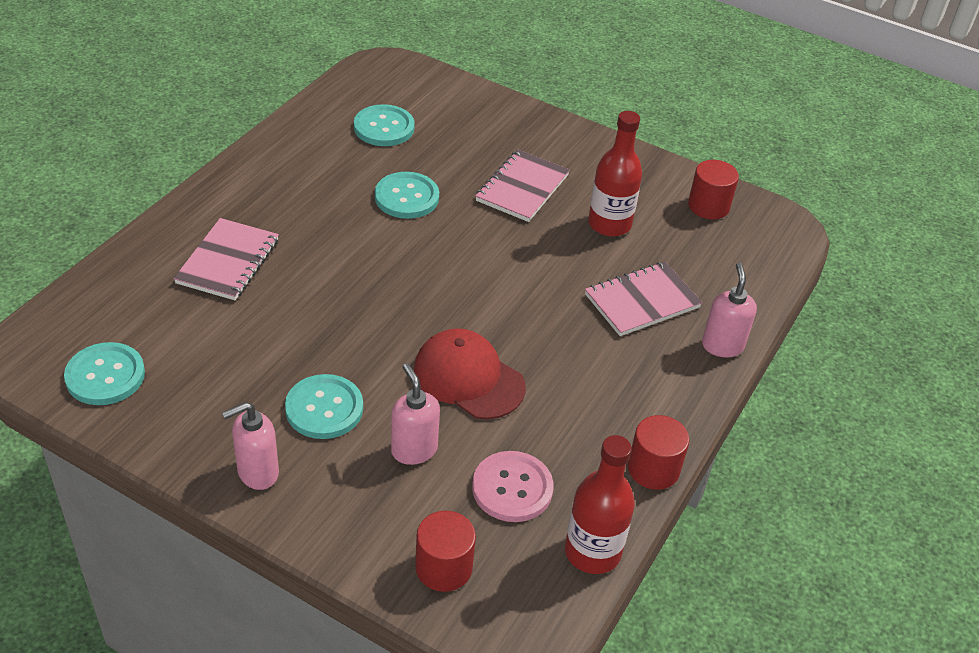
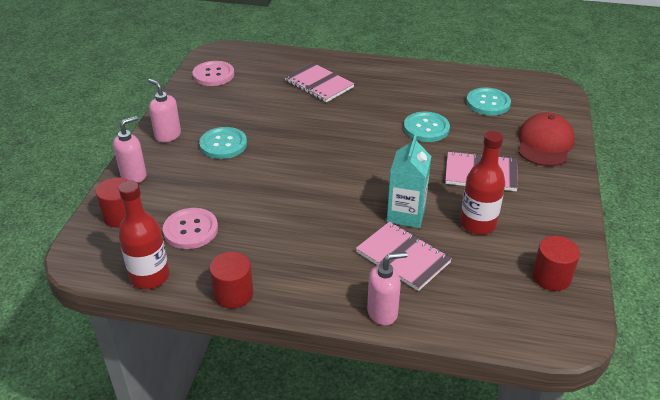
camera: 75 degrees right, 5 degrees down
turquoise button [64,342,145,405] -> pink button [192,61,234,86]
pink notebook [174,218,279,300] -> pink notebook turned 45 degrees clockwise [285,62,354,102]
pink soap dispenser [391,363,440,465] -> pink soap dispenser moved to [113,116,147,183]
red cap [414,328,526,419] -> red cap moved to [518,112,575,166]
none -> turquoise carton [387,135,431,228]

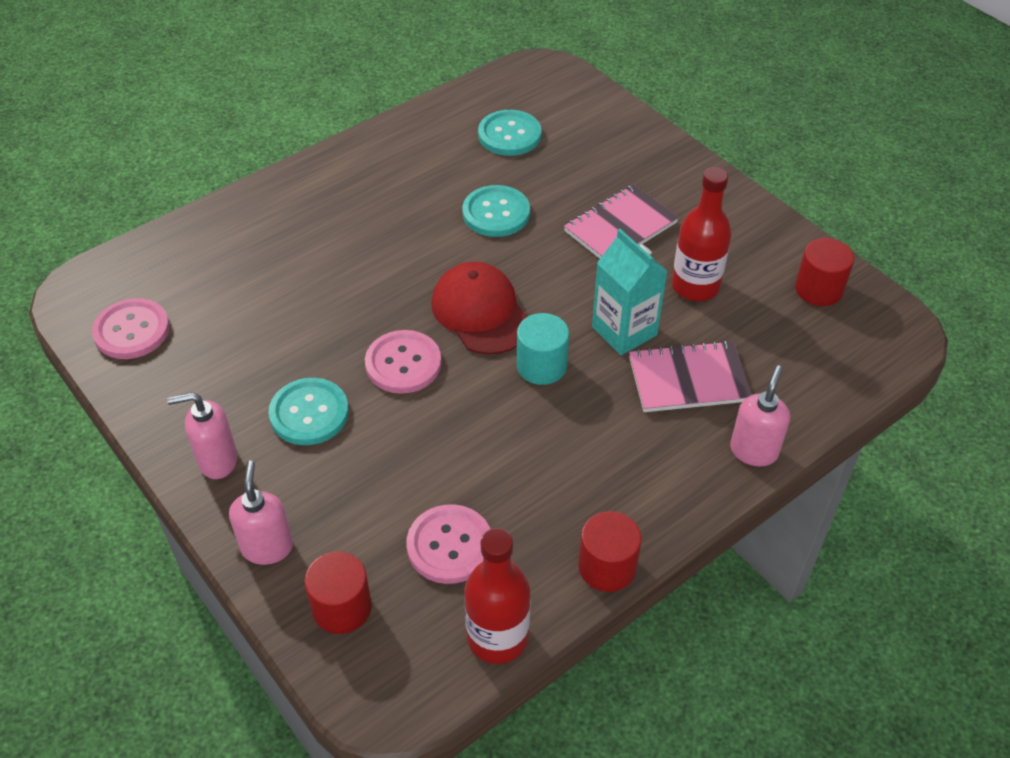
camera: 50 degrees left, 10 degrees up
pink notebook [285,62,354,102] -> none
red cap [518,112,575,166] -> red cap moved to [431,262,528,355]
none -> pink button [365,330,441,394]
none -> turquoise cylinder [517,313,569,385]

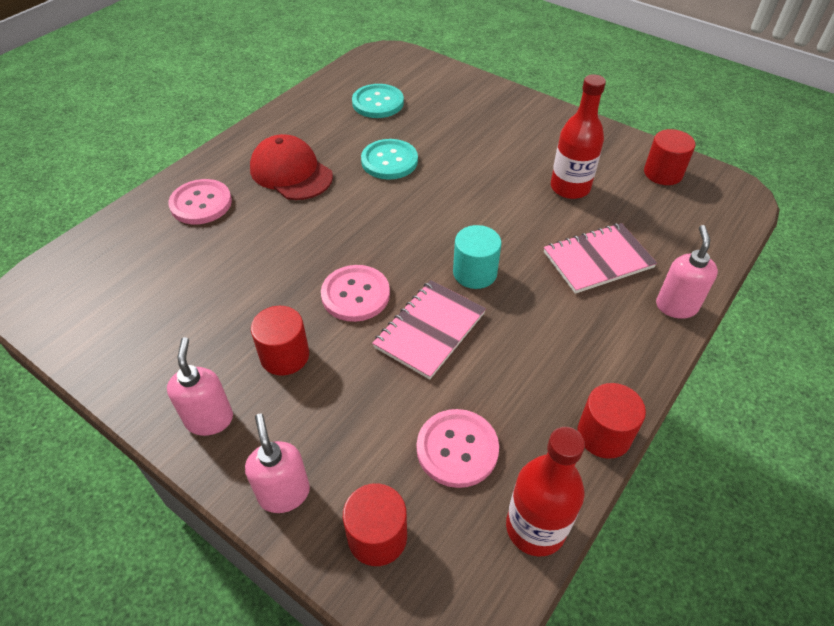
camera: 15 degrees left, 0 degrees up
pink button [92,298,170,359] -> pink button moved to [168,179,232,224]
pink soap dispenser [167,392,238,479] -> pink soap dispenser turned 105 degrees clockwise [167,337,233,436]
turquoise button [268,378,349,445] -> red cylinder [251,306,309,376]
red cap [431,262,528,355] -> red cap moved to [250,134,333,200]
pink notebook [564,184,679,259] -> pink notebook moved to [372,280,486,380]
turquoise carton [592,229,668,355] -> none

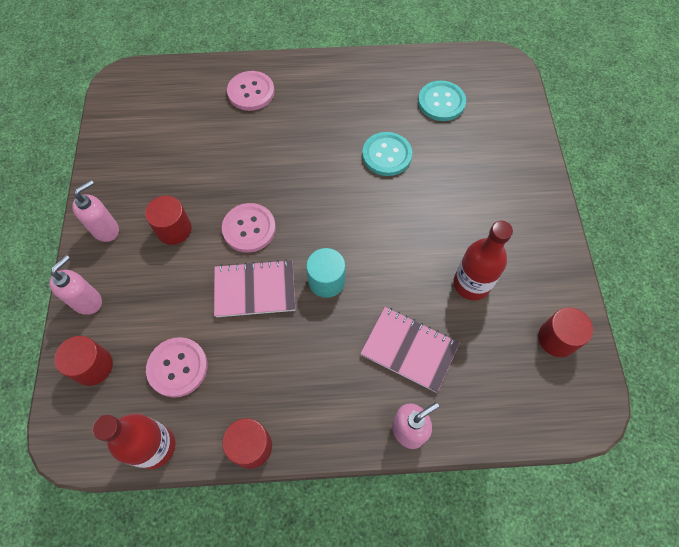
camera: 50 degrees right, 15 degrees up
red cap [250,134,333,200] -> none

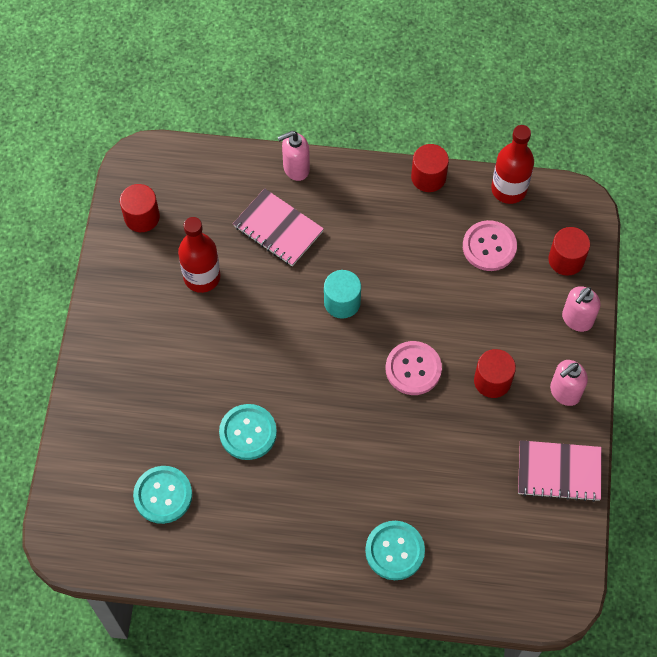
camera: 170 degrees left, 0 degrees up
pink notebook [214,259,295,317] -> pink notebook moved to [518,440,602,502]
pink button [227,71,274,111] -> turquoise button [365,521,425,580]

